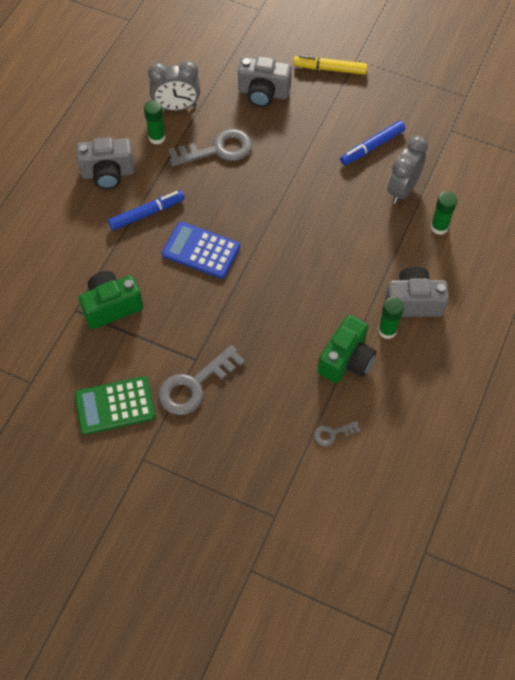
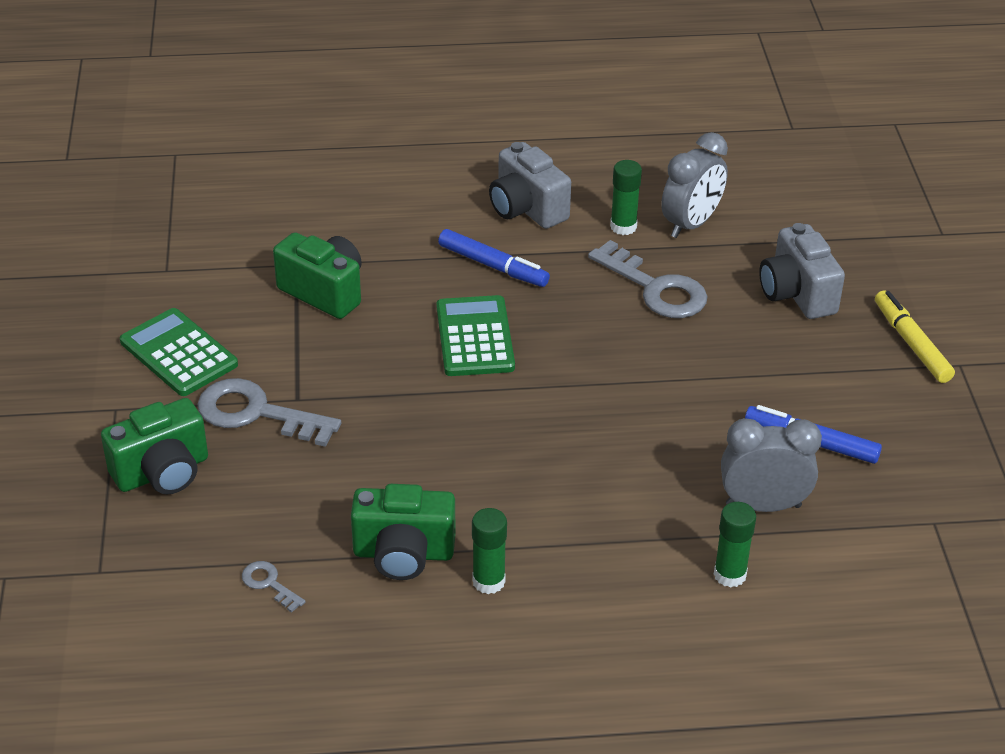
camera: 60 degrees right, 20 degrees down
grey clock [148,60,200,111] -> grey clock turned 105 degrees counterclockwise [661,132,728,238]
blue calculator [162,222,240,279] -> green calculator [436,295,515,376]
grey camera [385,266,449,317] -> none
none -> green camera [101,398,208,494]

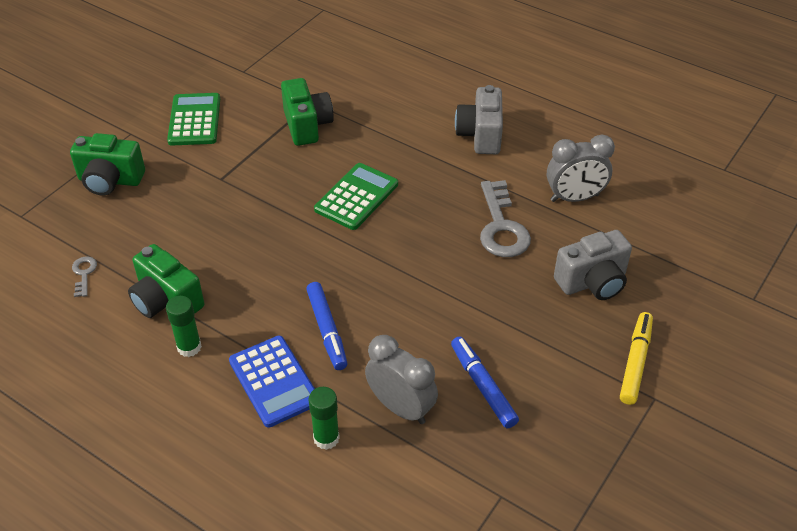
camera: 40 degrees right, 5 degrees up
grey key [197,378,341,447] -> none
blue marker [438,229,550,287] -> blue marker moved to [306,282,348,370]
green glue stick [610,160,642,235] -> none
grey camera [759,223,845,319] -> grey camera turned 135 degrees counterclockwise [554,230,632,300]
none -> blue calculator [229,336,315,428]

